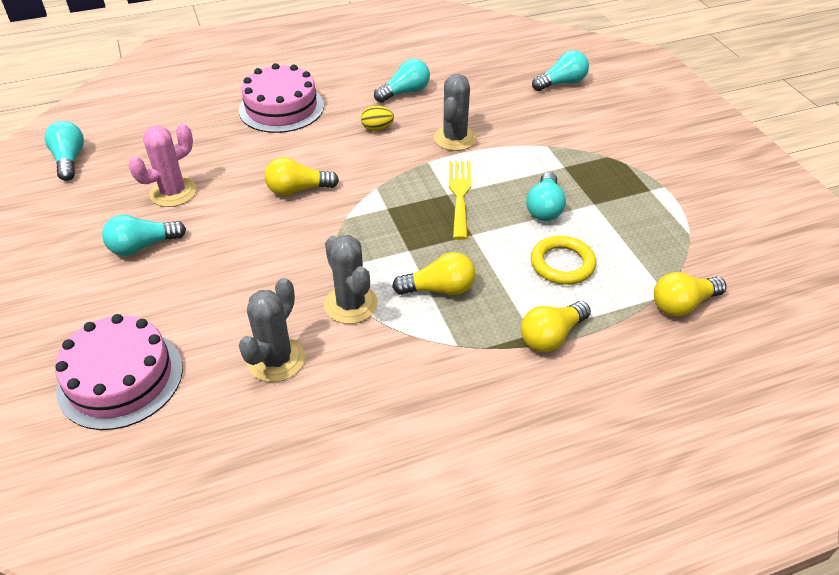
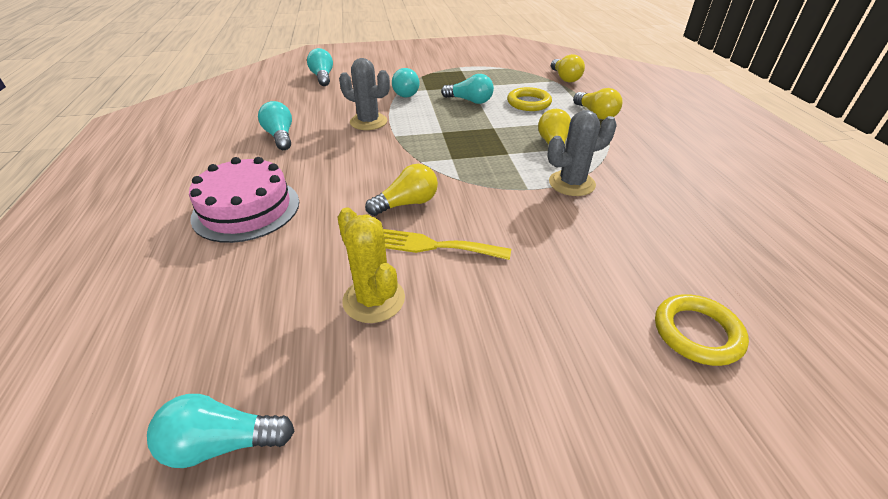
camera: 80 degrees left, 5 degrees down
pink cake [55,314,183,430] -> yellow ring [655,294,749,366]
turquoise light bulb [102,215,186,256] -> turquoise light bulb moved to [392,68,420,97]
pink cactus [129,124,197,207] -> yellow cactus [337,208,405,323]
grey cactus [239,278,305,382] -> none
yellow light bulb [265,157,339,196] -> yellow light bulb turned 120 degrees counterclockwise [365,164,438,216]
yellow egg [361,106,394,131] -> none
yellow fork [449,161,471,240] -> yellow fork moved to [383,229,511,260]

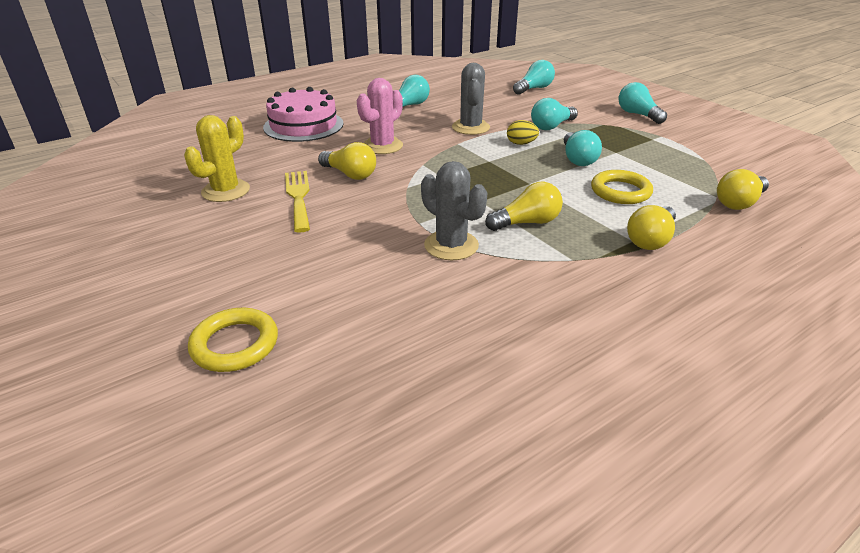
camera: 65 degrees right, 5 degrees down
turquoise light bulb [147,394,294,468] -> turquoise light bulb moved to [618,82,667,124]
none -> pink cactus [357,78,403,154]
none -> yellow egg [507,120,539,145]

